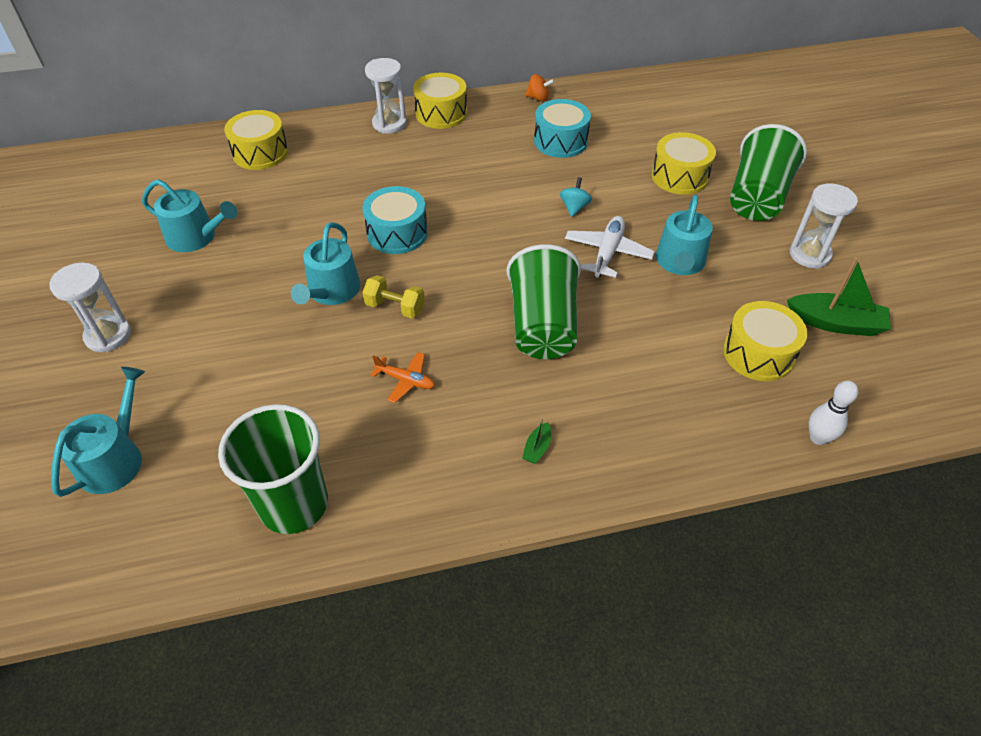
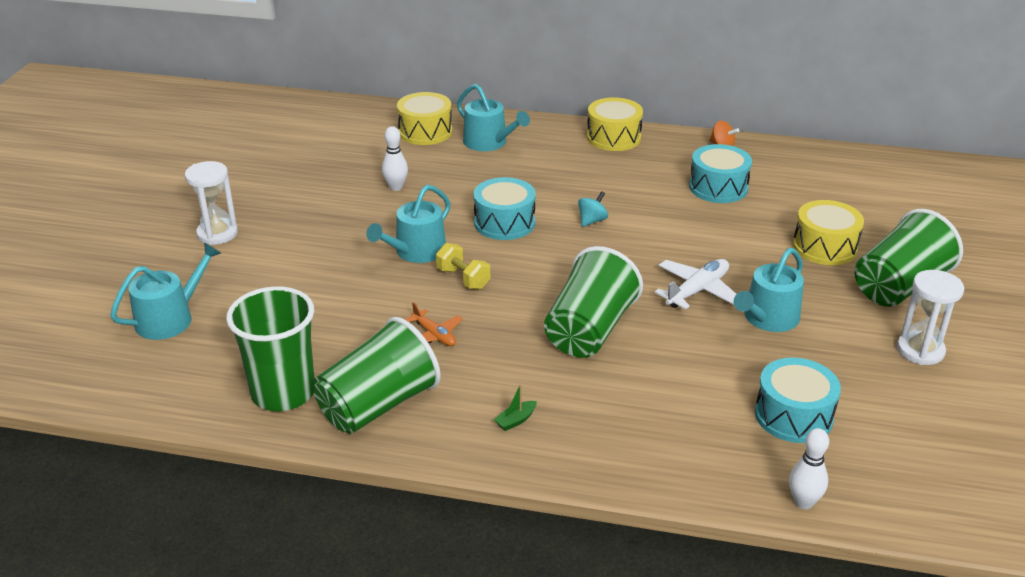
camera: 25 degrees right, 15 degrees down
turquoise watering can [142,179,237,252] -> turquoise watering can moved to [457,84,530,151]
white hourglass [365,58,407,134] -> none
turquoise spinning top [560,177,592,217] -> turquoise spinning top moved to [578,191,608,227]
yellow drum [723,301,807,381] -> turquoise drum [755,358,841,443]
green boat [787,257,891,336] -> none
none -> green cup [313,317,441,434]
none -> white bowling pin [382,126,408,191]

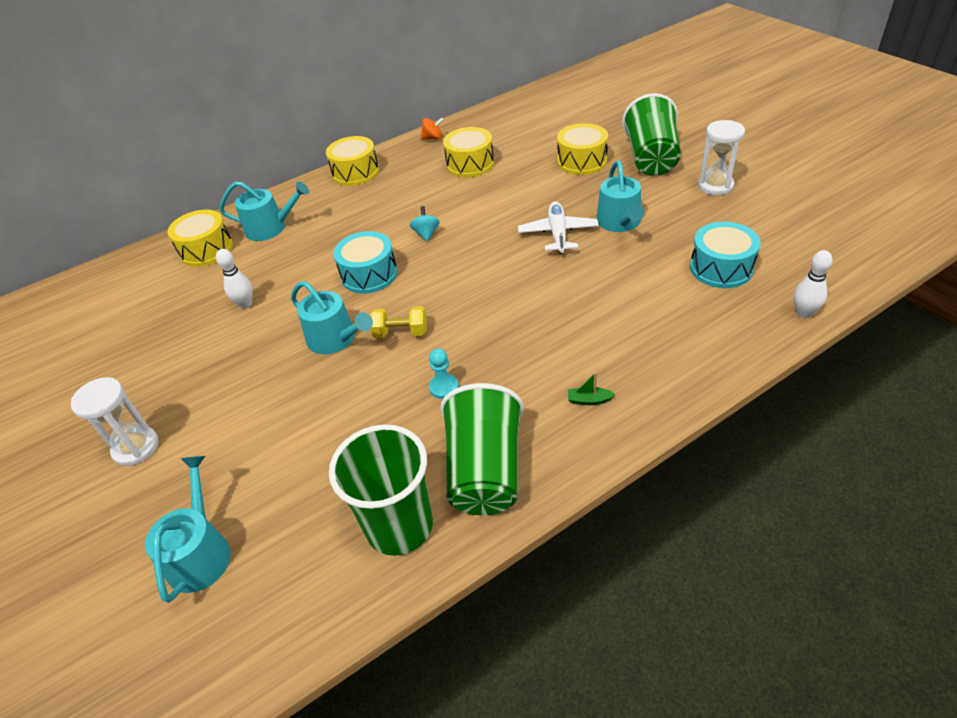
camera: 40 degrees left, 10 degrees up
turquoise watering can [366,185,451,263] -> turquoise watering can turned 45 degrees counterclockwise [291,281,373,354]
orange plane [405,302,463,346] -> turquoise pawn [429,348,459,399]
green boat [494,384,537,431] -> green boat turned 90 degrees clockwise [568,372,615,405]
green cup [544,246,643,358] -> none
turquoise drum [689,144,752,203] -> yellow drum [443,127,494,178]

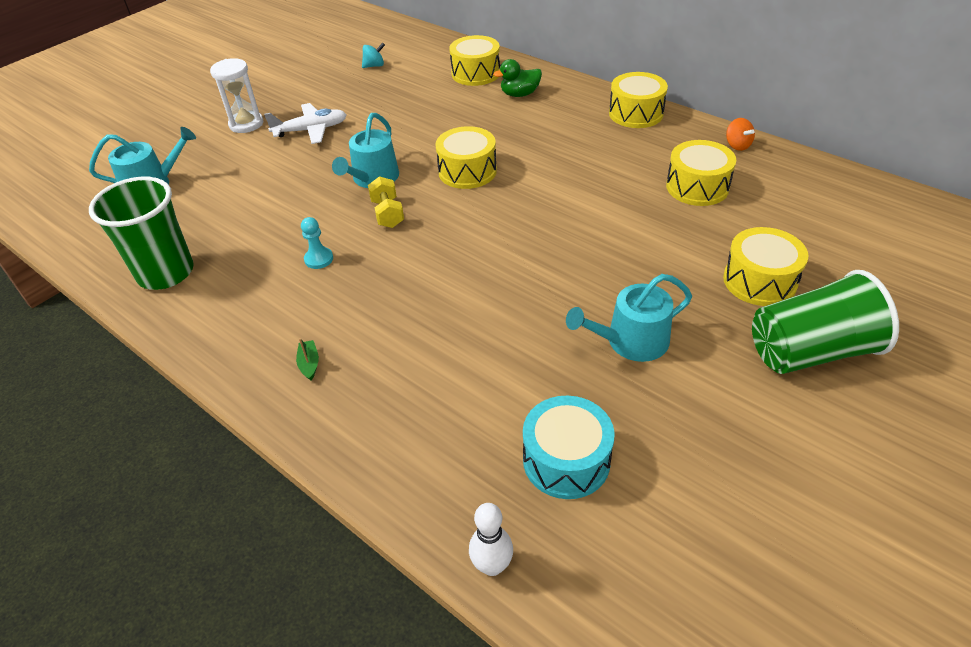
camera: 70 degrees right, 0 degrees up
white bowling pin [216,249,253,309] -> none
turquoise watering can [219,181,309,241] -> green duck [493,59,542,97]
turquoise drum [333,231,398,294] -> yellow drum [435,126,497,189]
turquoise spinning top [410,206,440,242] -> turquoise spinning top moved to [362,43,385,68]
green cup [440,383,524,515] -> none
white plane [518,202,599,254] -> white plane moved to [264,103,347,144]
white hourglass [698,120,745,195] -> none

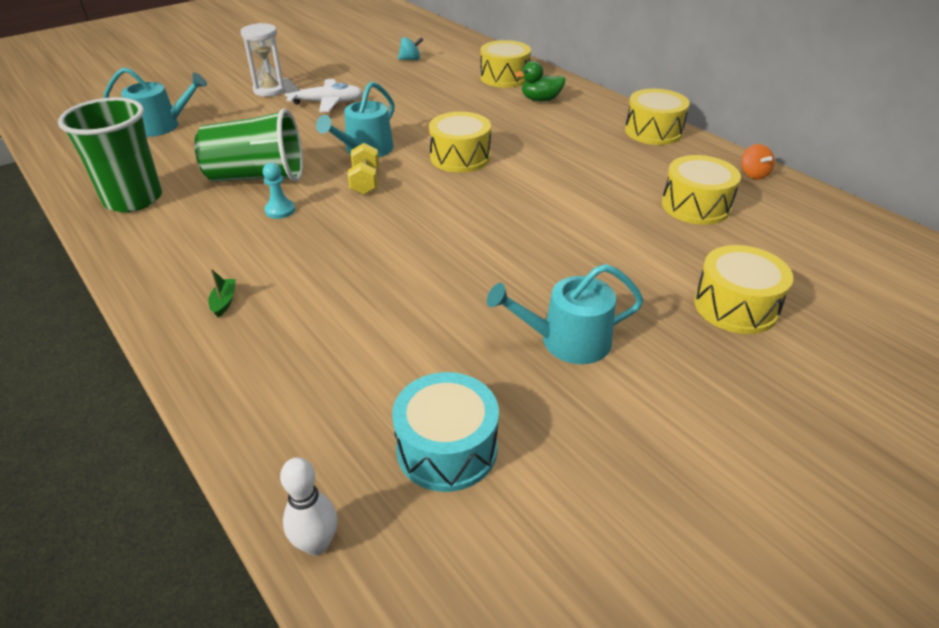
camera: 10 degrees right, 5 degrees down
green cup [752,270,899,374] -> green cup moved to [194,108,303,182]

